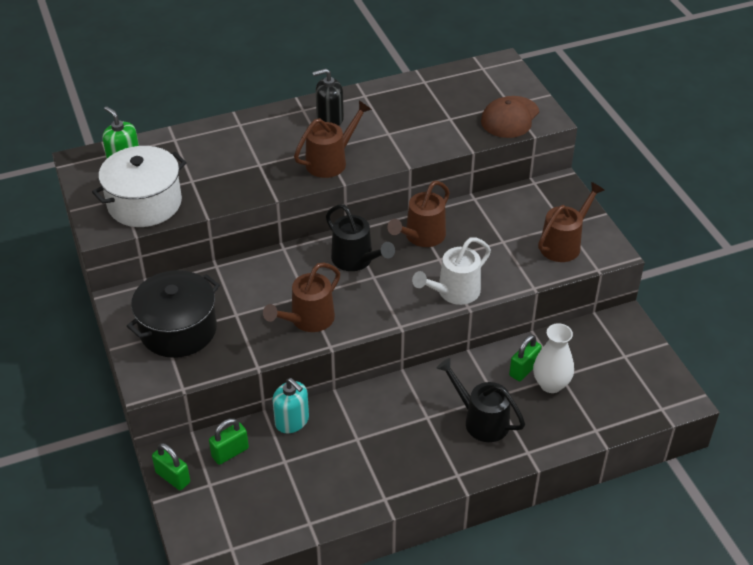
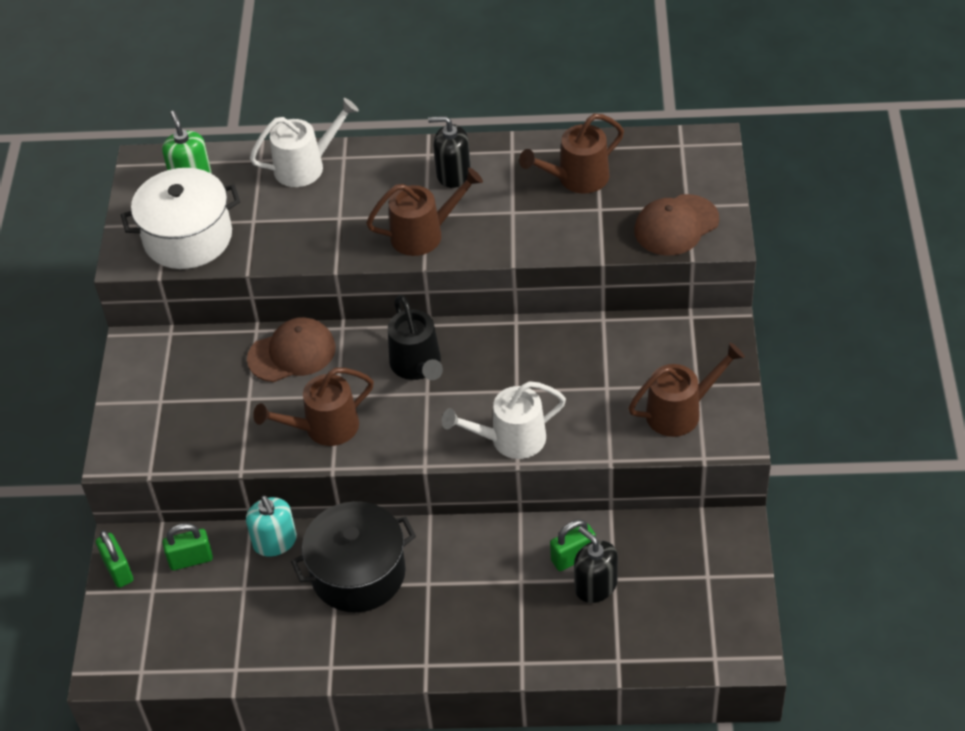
camera: 25 degrees right, 5 degrees up
black pot [127,270,220,358] -> black pot moved to [291,501,416,613]
brown watering can [387,181,450,247] -> brown watering can moved to [519,114,624,193]
black watering can [437,358,525,442] -> none
white vase [533,323,574,393] -> black soap dispenser [574,526,618,603]
none -> brown cap [247,317,336,382]
none -> white watering can [250,98,359,187]

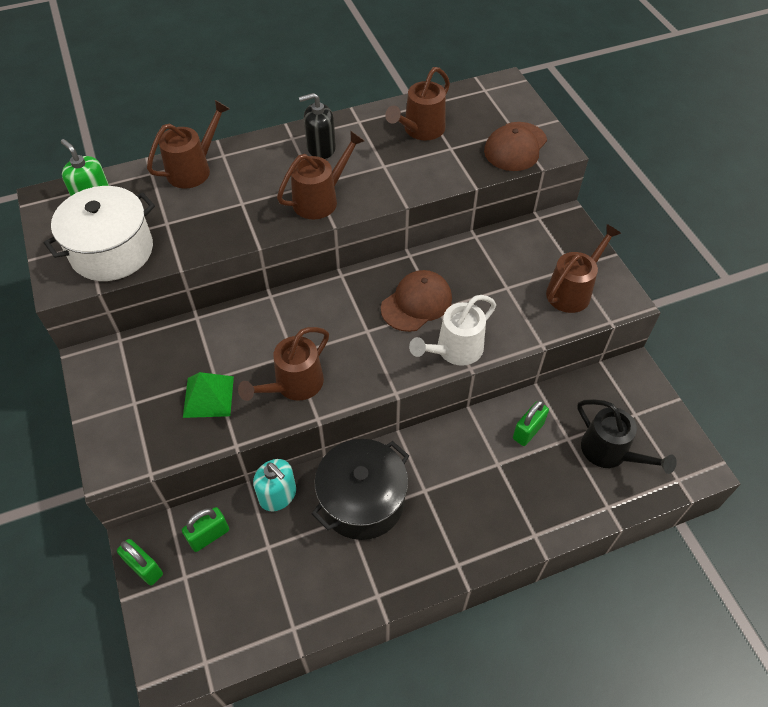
camera: 25 degrees left, 5 degrees up
brown cap [247,317,336,382] -> brown cap moved to [381,270,452,332]
white watering can [250,98,359,187] -> brown watering can [147,100,230,188]
black watering can [388,295,443,380] -> black watering can moved to [577,399,677,474]
black soap dispenser [574,526,618,603] -> none
none -> green pyramid [183,372,234,418]

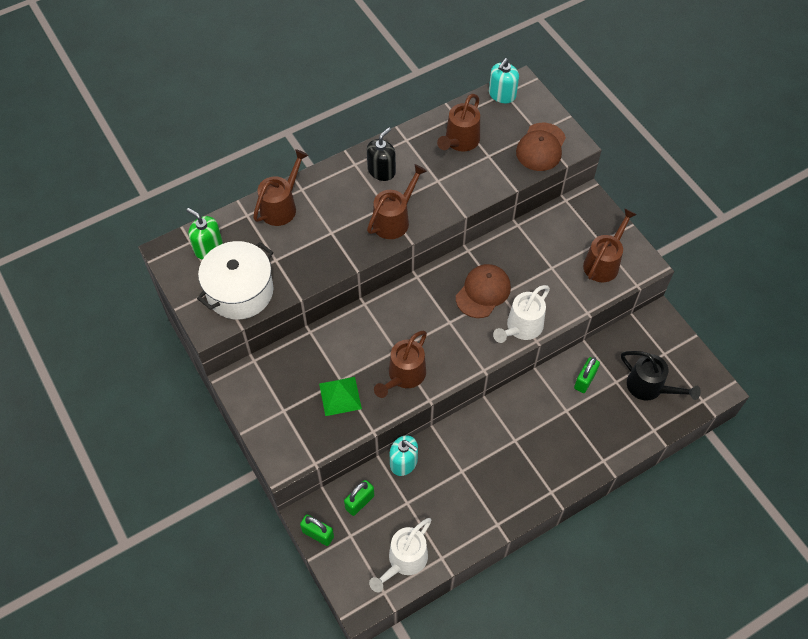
camera: 10 degrees left, 5 degrees up
black soap dispenser [299,93,336,159] -> black soap dispenser turned 150 degrees clockwise [367,127,396,181]
black pot [312,439,409,540] -> none
none -> white watering can [369,518,431,592]
none -> turquoise soap dispenser [489,58,519,103]

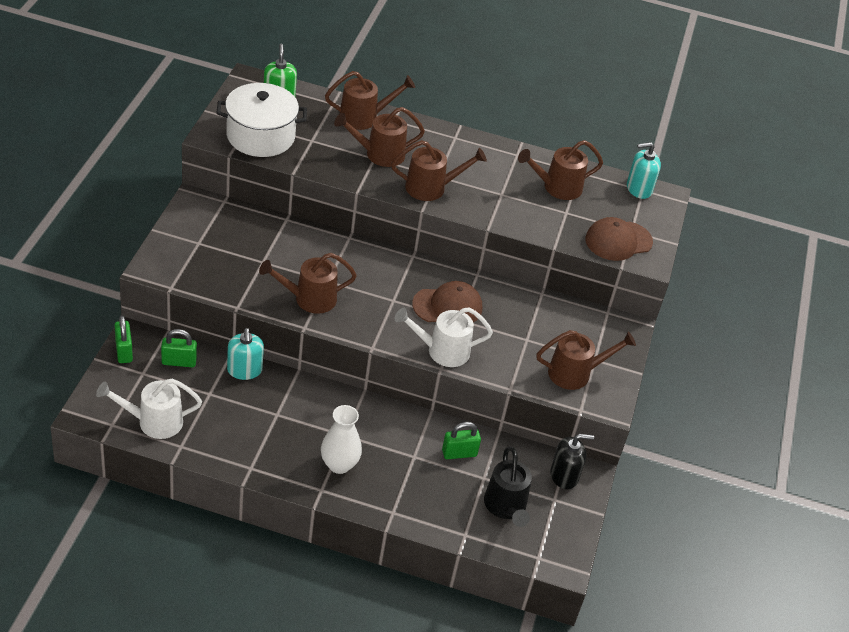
camera: 40 degrees right, 15 degrees down
green pyramid [319,377,362,416] -> none
black soap dispenser [367,127,396,181] -> black soap dispenser moved to [550,434,594,489]
none -> white vase [321,405,362,474]
none -> brown watering can [334,107,425,167]

